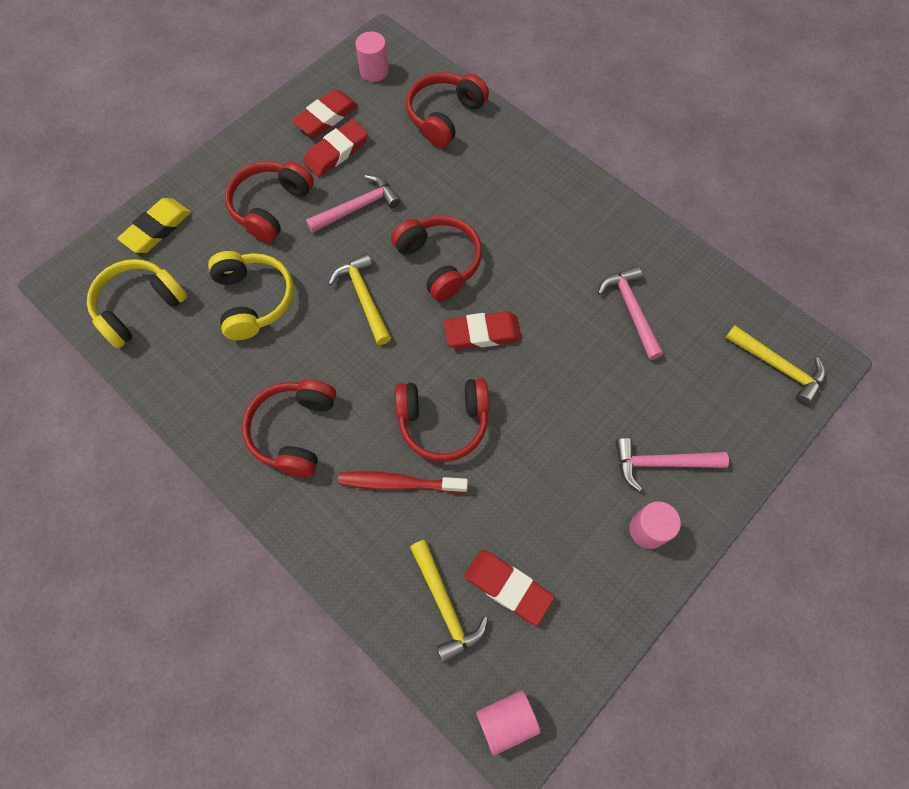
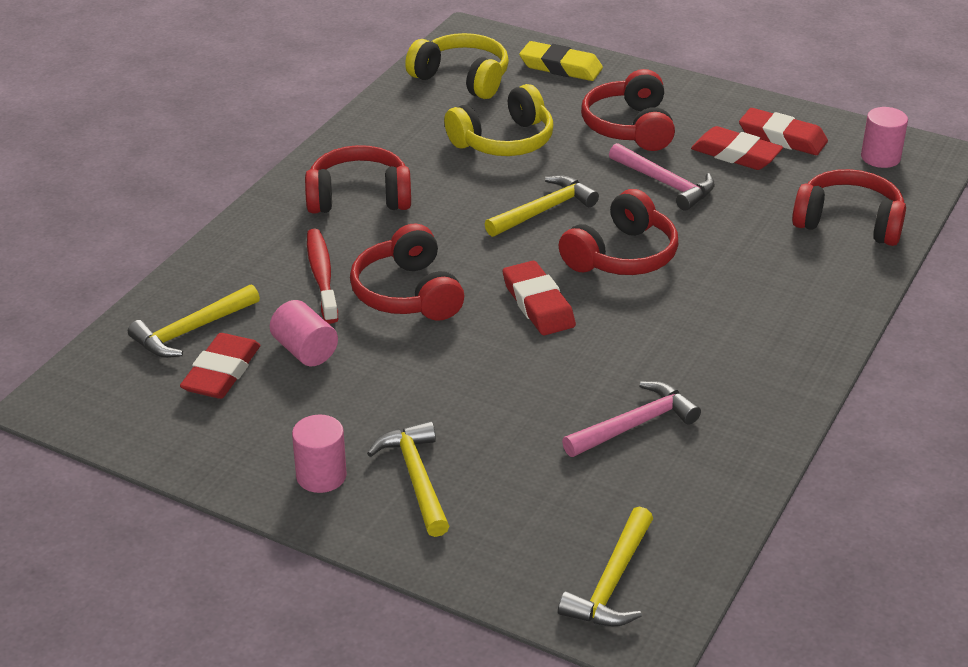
camera: 75 degrees right, 30 degrees down
red headphones [225,161,314,243] -> red headphones turned 105 degrees counterclockwise [581,69,675,151]
pink cylinder [476,690,541,755] -> pink cylinder moved to [270,300,338,366]
pink hammer [616,438,729,492] -> yellow hammer [367,421,449,537]

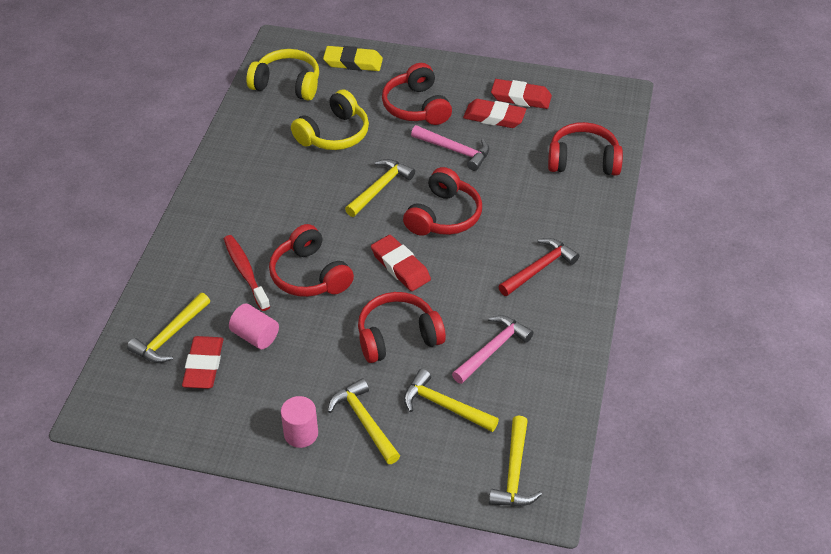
camera: 15 degrees left, 10 degrees up
red headphones [305,145,411,214] -> red headphones moved to [358,292,446,363]
pink cylinder [861,107,908,168] -> none
none -> yellow hammer [404,369,499,432]
none -> red hammer [498,238,579,296]

